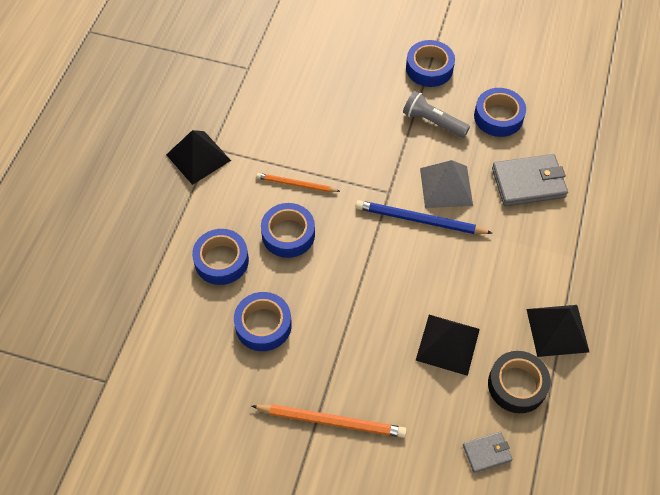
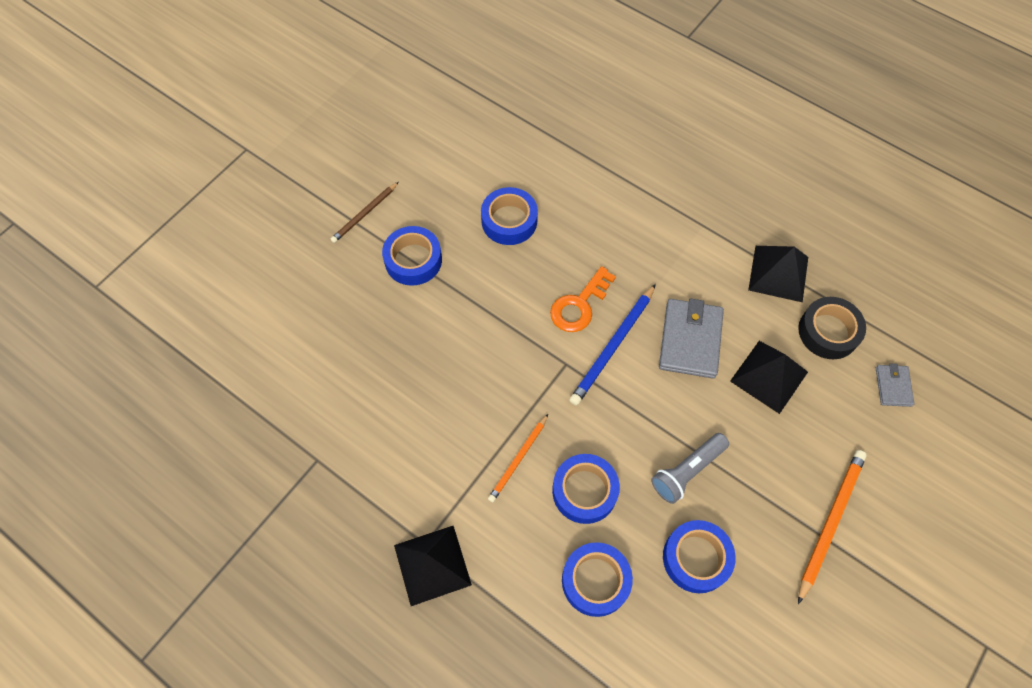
camera: 70 degrees left, 5 degrees up
grey flashlight [403,91,470,138] -> grey flashlight moved to [651,433,729,504]
grey pyramid [420,160,473,208] -> orange key [550,266,616,332]
grey wallet [492,154,568,206] -> grey wallet moved to [659,299,724,379]
none -> brown pencil [330,182,398,243]

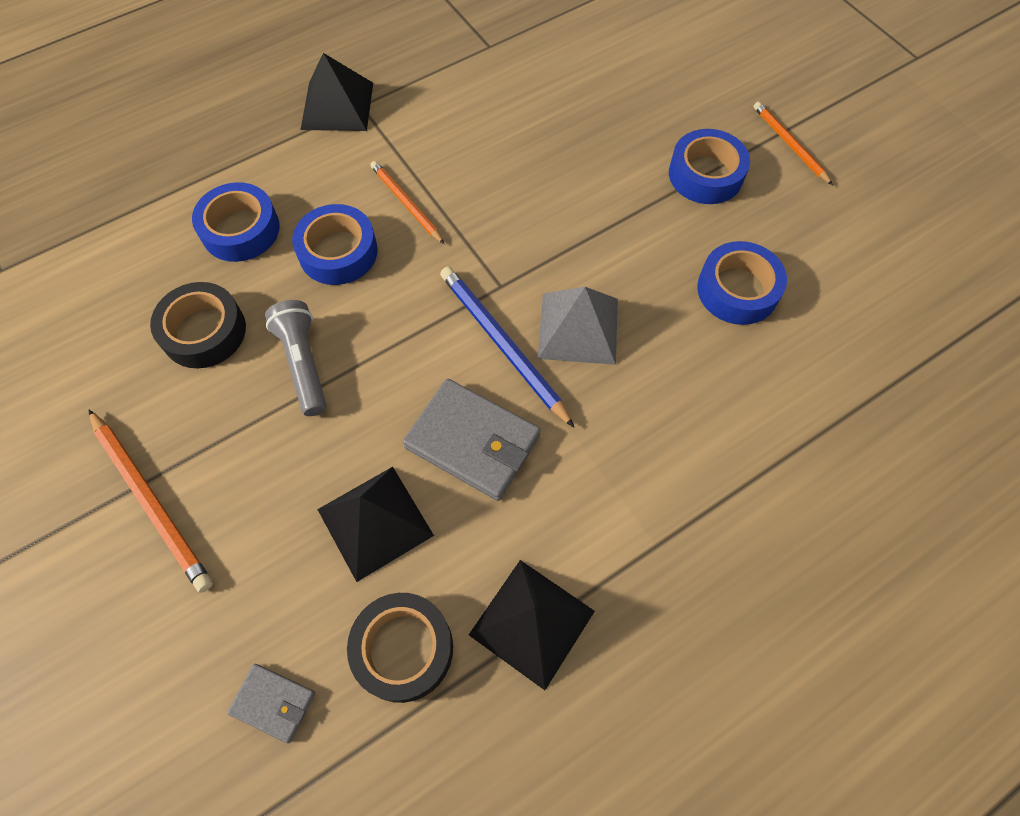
camera: 110 degrees right, 0 degrees up
brown pencil [330,182,398,243] -> orange pencil [753,102,833,185]
orange key [550,266,616,332] -> grey pyramid [538,287,618,365]
blue tape [663,520,736,593] -> black tape [150,282,246,368]

